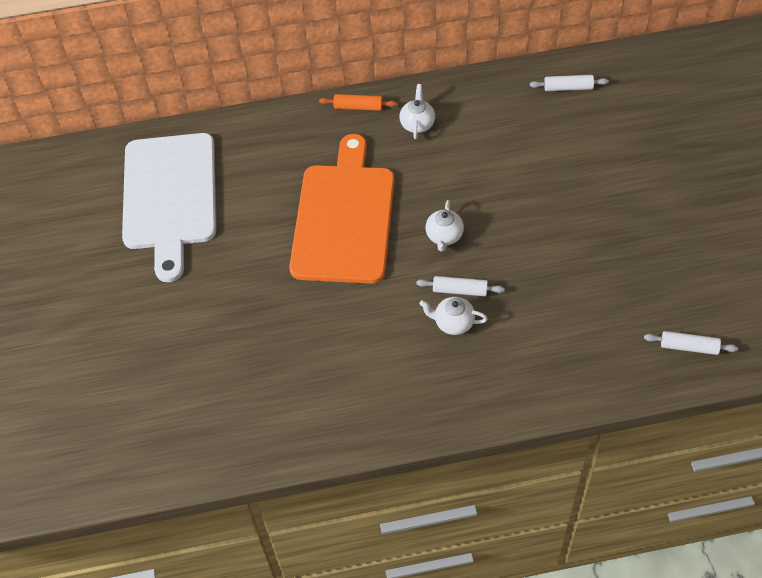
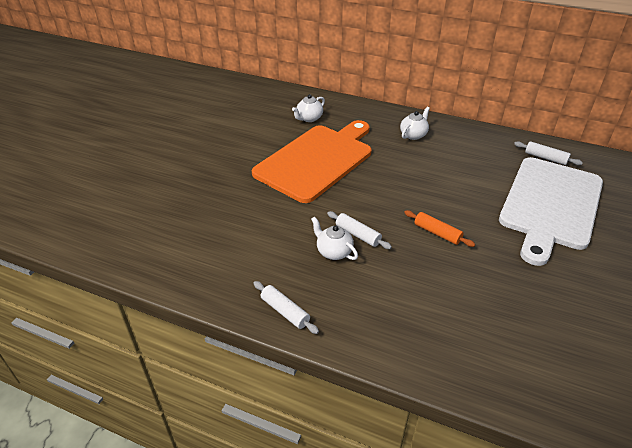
camera: 30 degrees right, 15 degrees down
white cutting board [122,133,216,282] -> white cutting board moved to [499,157,603,266]
orange rolling pin [319,94,397,111] -> orange rolling pin moved to [404,210,475,247]
white teapot [425,200,464,252] -> white teapot moved to [292,94,325,122]
white rolling pin [644,331,738,355] -> white rolling pin moved to [254,281,319,334]

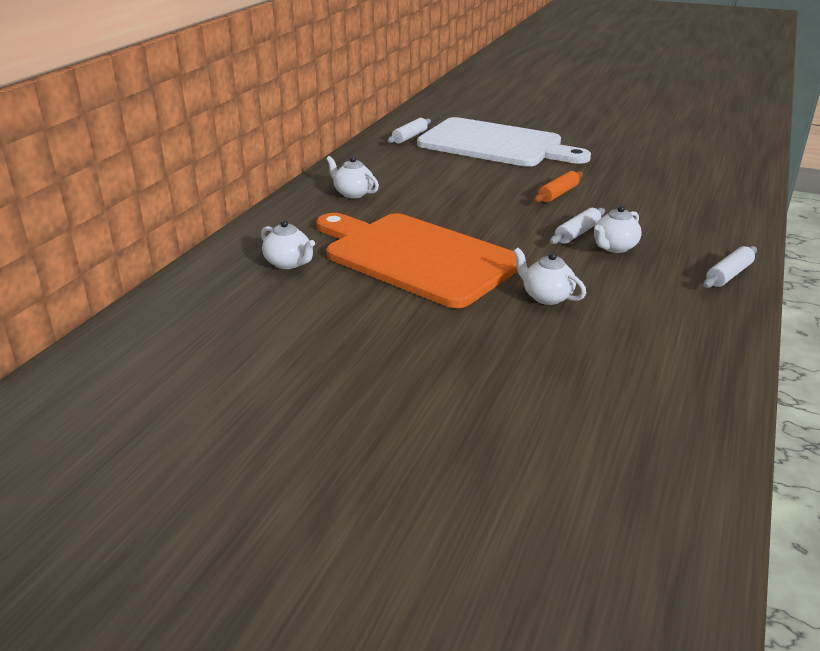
camera: 90 degrees left, 10 degrees down
none -> white teapot [513,248,586,305]

